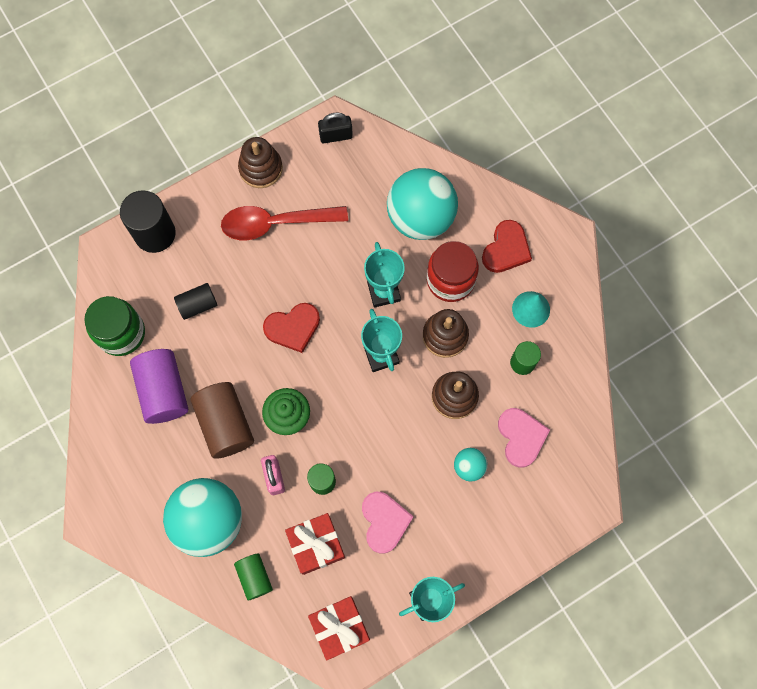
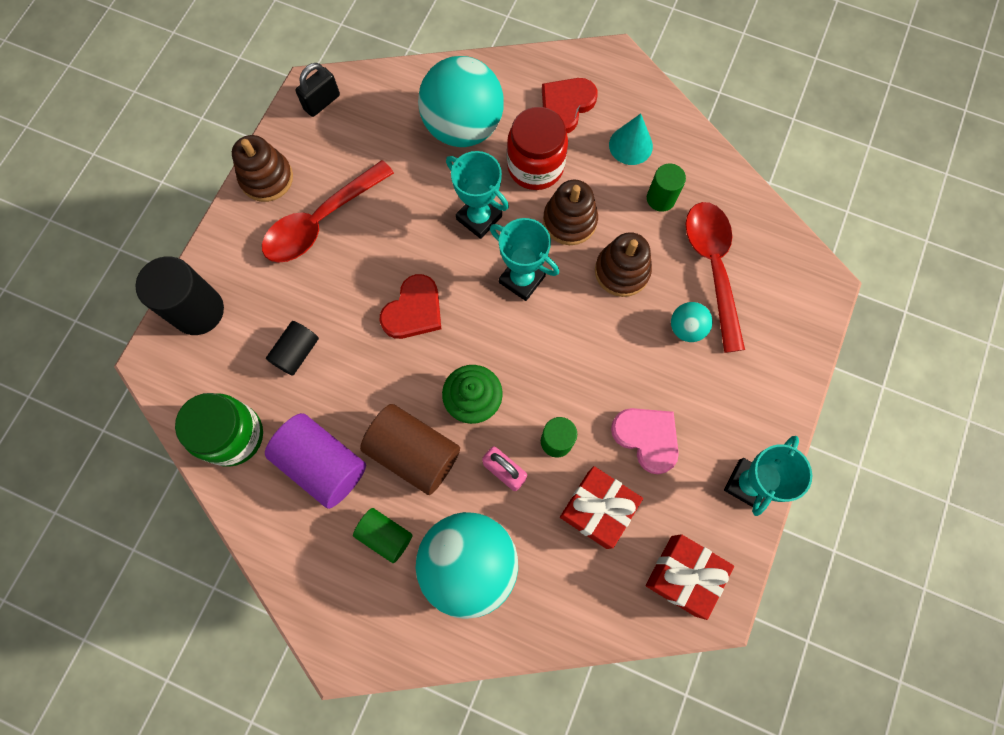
camera: 35 degrees left, 0 degrees up
green cylinder [234,553,273,601] -> green cylinder moved to [353,508,413,563]
red heart [482,220,532,273] -> red heart turned 135 degrees counterclockwise [542,78,598,133]
pink heart [498,408,550,468] -> red spoon [686,202,745,353]

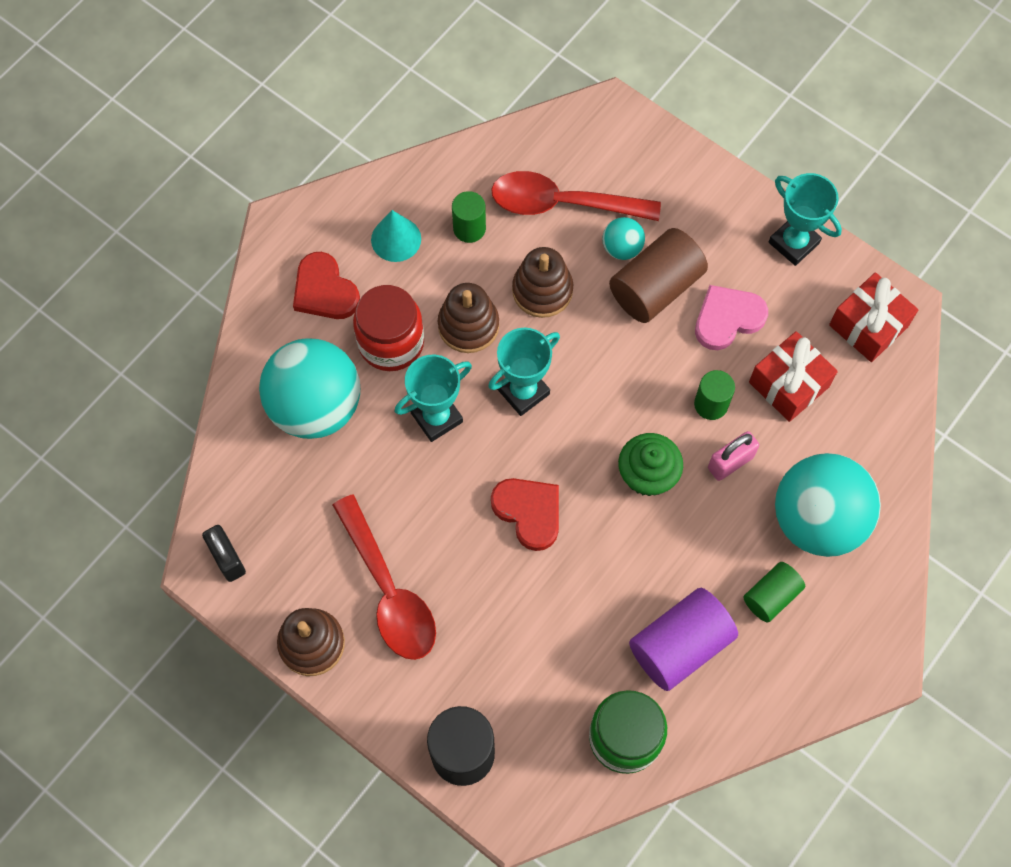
camera: 75 degrees left, 5 degrees down
black cylinder [266,321,319,376] -> none
brown cylinder [360,404,460,495] -> brown cylinder moved to [609,228,708,323]

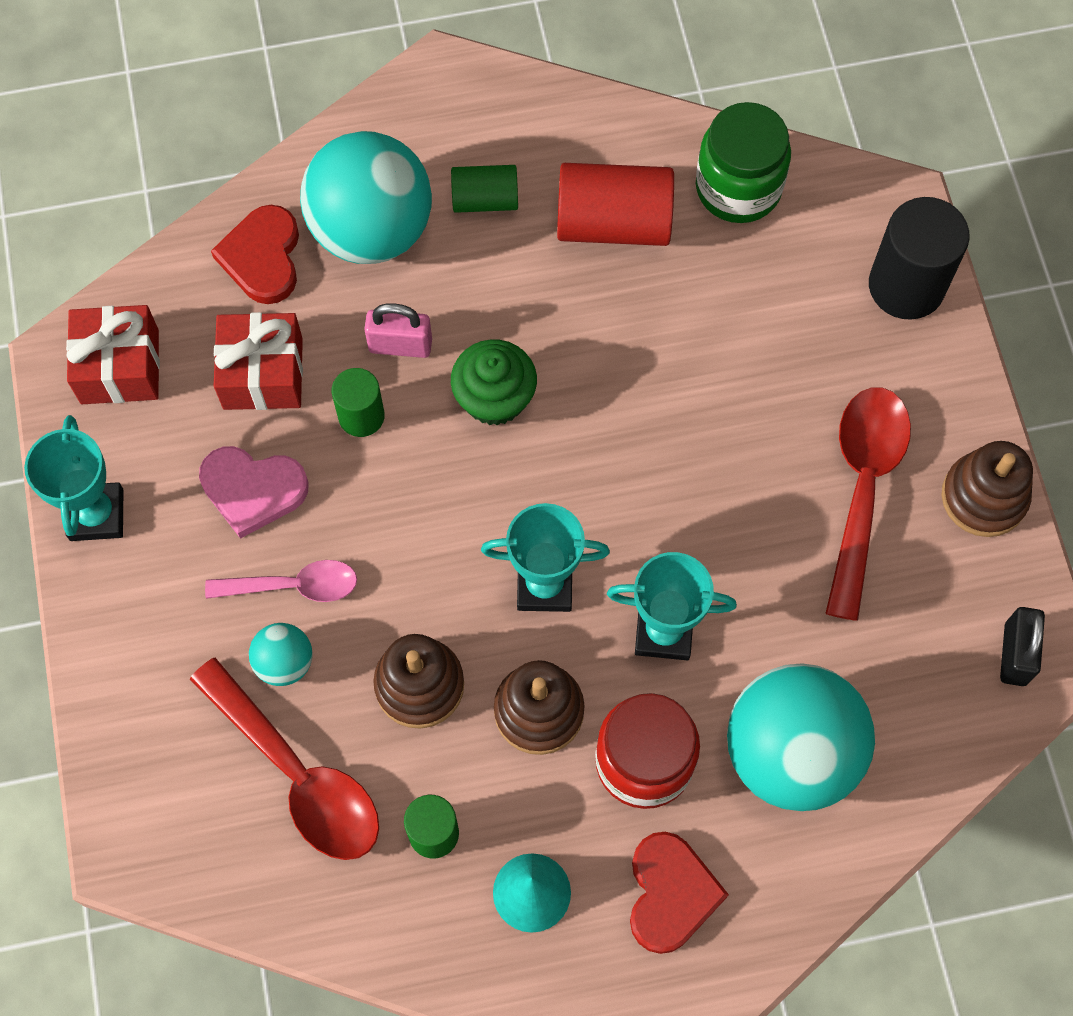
camera: 140 degrees left, 0 degrees up
red heart [491,478,559,551] -> red heart moved to [211,205,299,304]
brown cylinder [609,228,708,323] -> pink spoon [205,560,357,602]
purple cylinder [629,588,738,691] -> red cylinder [557,163,674,246]

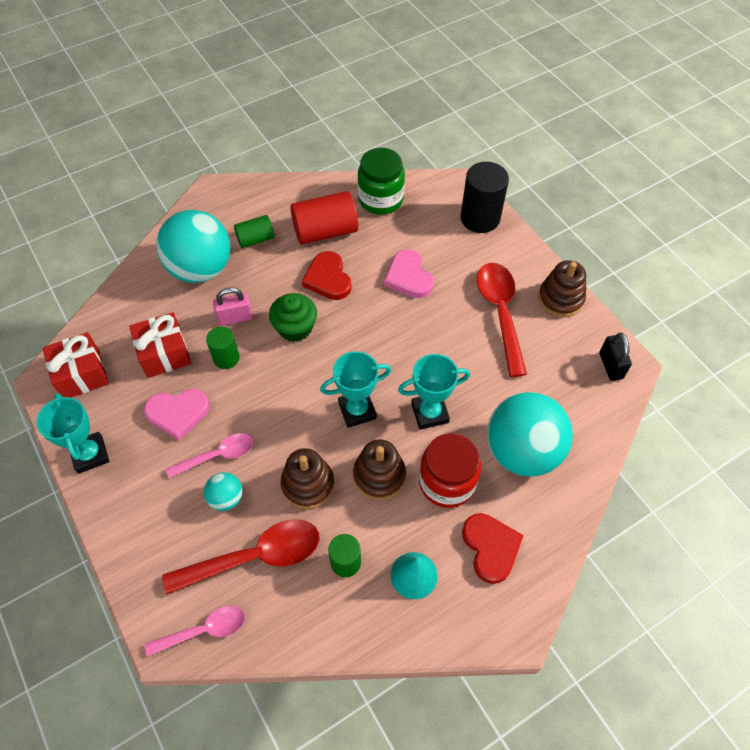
camera: 20 degrees left, 10 degrees down
red spoon [190,658,379,860] -> red spoon turned 45 degrees counterclockwise [162,519,320,595]
red heart [211,205,299,304] -> red heart moved to [302,251,352,300]
none -> pink spoon [145,605,245,657]
none -> pink heart [384,250,434,298]

